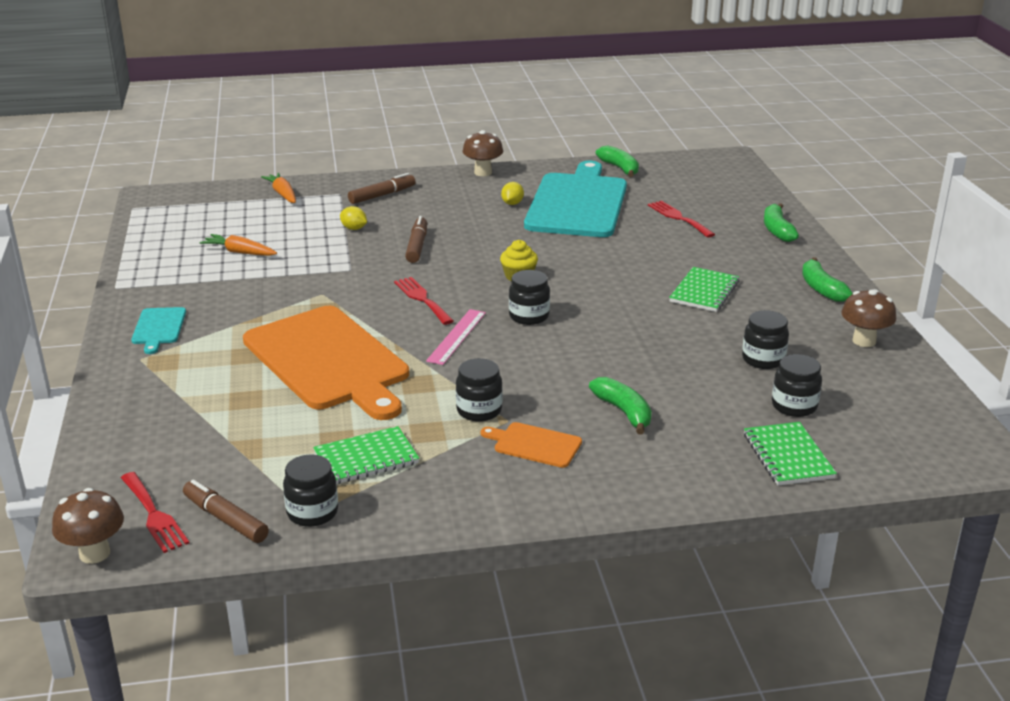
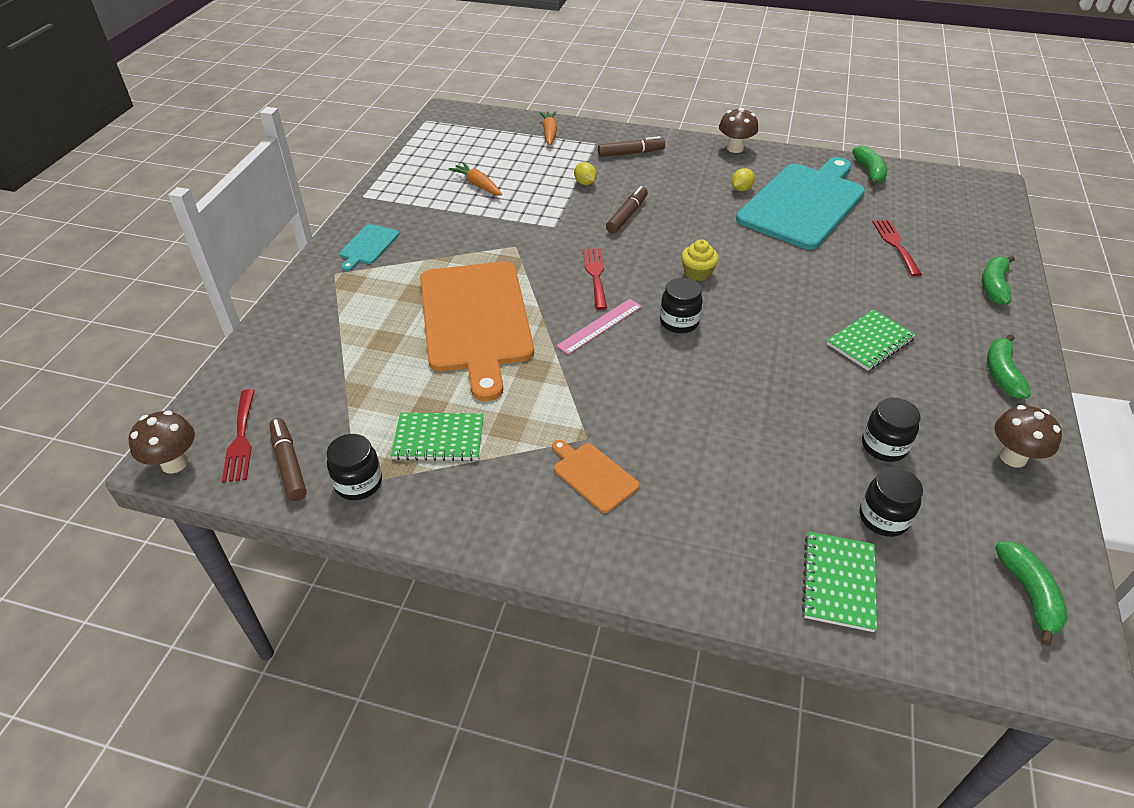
camera: 25 degrees right, 15 degrees up
black jar [456,358,503,422] -> none
green banana [589,377,652,435] -> green banana moved to [995,541,1068,646]

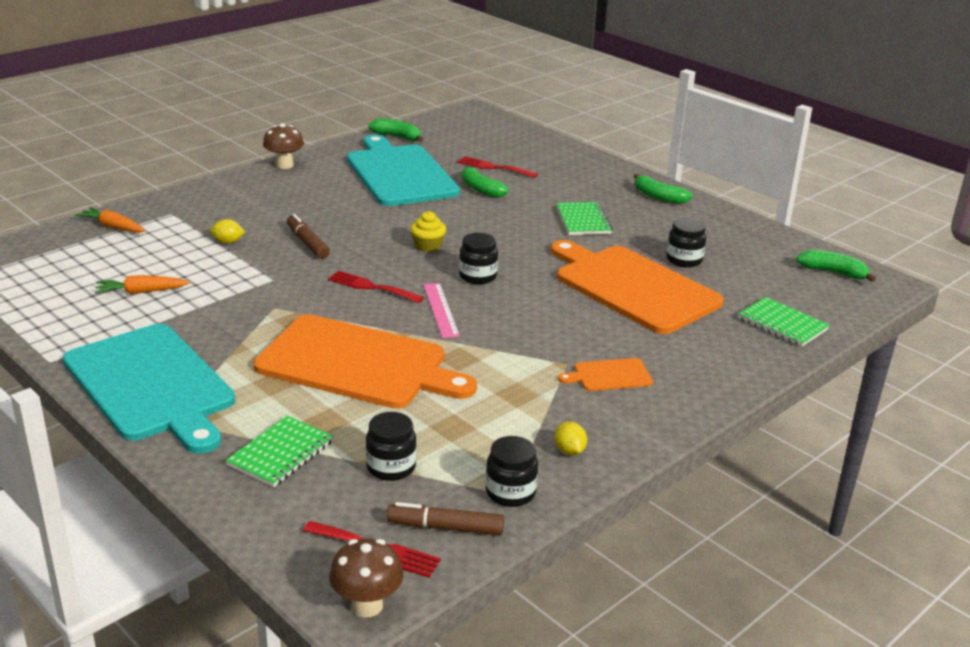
camera: 60 degrees left, 15 degrees down
turquoise cutting board [339,224,399,271] -> turquoise cutting board [63,324,235,454], size x2.37
green notebook [391,413,484,461] -> green notebook moved to [226,416,334,487]
brown marker [598,136,665,157] -> none
yellow lemon [732,168,755,191] -> yellow lemon moved to [554,421,587,456]
black jar [860,468,923,537] -> black jar moved to [366,412,416,481]
green banana [982,256,1015,305] -> green banana moved to [462,165,508,198]
brown mushroom [995,405,1062,468] -> none
none -> orange cutting board [550,240,724,334]

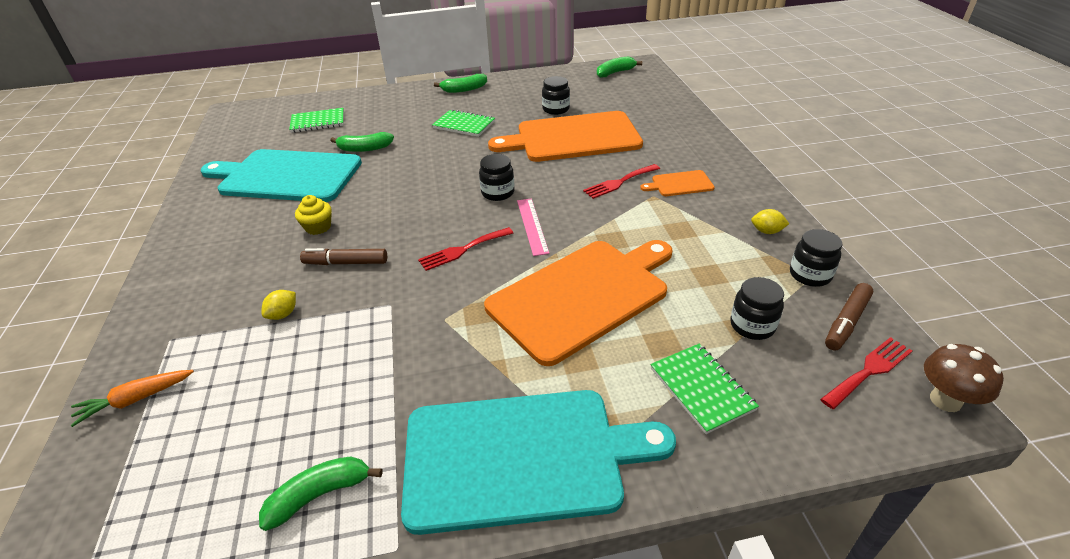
camera: 55 degrees left, 10 degrees up
orange carrot [95,275,190,294] -> none
brown mushroom [263,123,304,169] -> none
green banana [368,118,423,142] -> green banana moved to [259,456,383,531]
yellow cupcake [410,211,446,252] -> yellow cupcake moved to [295,195,332,235]
pink ruler [424,283,460,338] -> pink ruler turned 60 degrees clockwise [517,199,550,256]
red fork [457,156,538,178] -> red fork moved to [583,164,660,199]
orange cutting board [558,358,653,391] -> orange cutting board turned 60 degrees clockwise [640,170,715,196]
green notebook [738,297,830,347] -> green notebook moved to [289,108,344,133]

